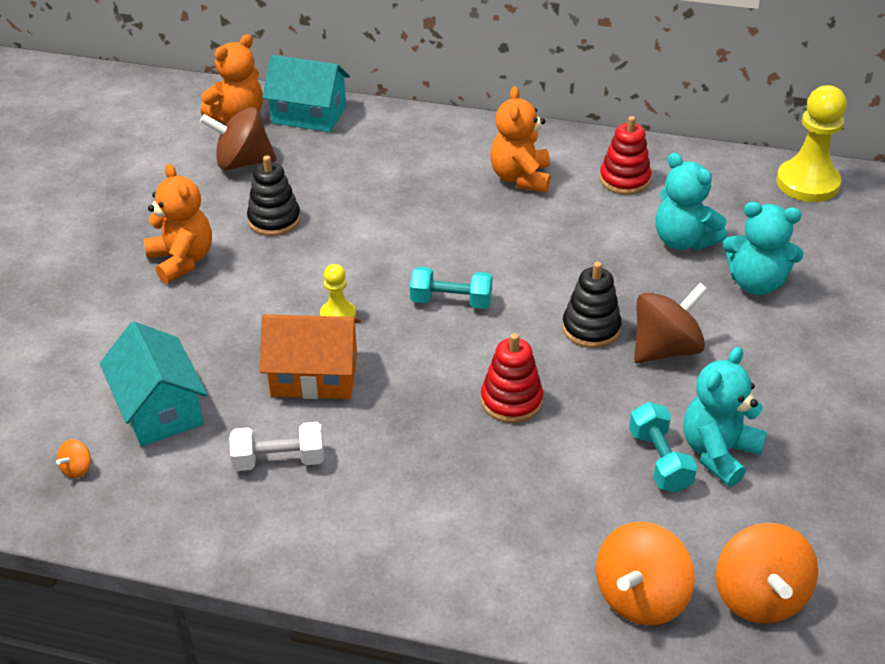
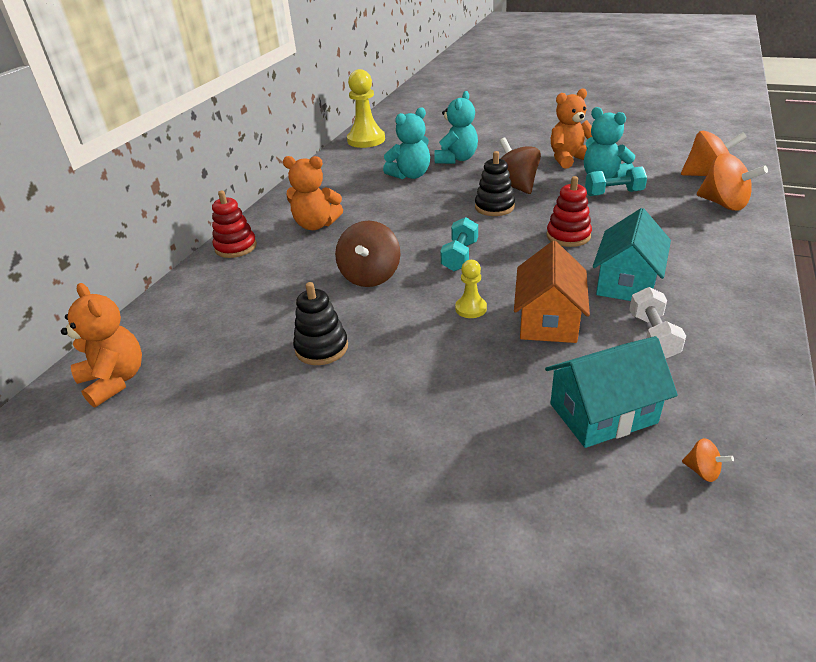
camera: 80 degrees left, 5 degrees down
orange teddy bear [144,164,212,284] -> orange teddy bear moved to [551,88,592,169]
brown spinning top [200,107,277,170] -> brown spinning top moved to [335,220,400,287]
turquoise house [262,55,350,132] -> turquoise house moved to [593,208,671,301]
red stacking toy [600,116,651,195] -> red stacking toy moved to [212,191,257,258]

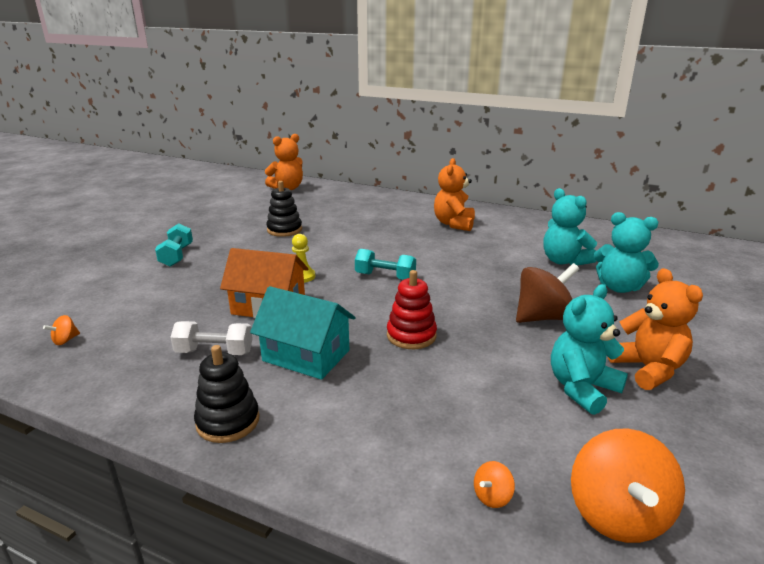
camera: 90 degrees right, 10 degrees down
red stacking toy [212,191,257,258] -> none
brown spinning top [335,220,400,287] -> none
yellow pawn [347,69,385,148] -> none
black stacking toy [475,151,515,216] -> black stacking toy moved to [194,345,259,443]
turquoise house [545,336,678,448] -> none
turquoise dumbbell [585,167,647,196] -> turquoise dumbbell moved to [155,224,193,267]
orange spinning top [697,154,768,211] -> orange spinning top [474,461,515,508], size x0.43

